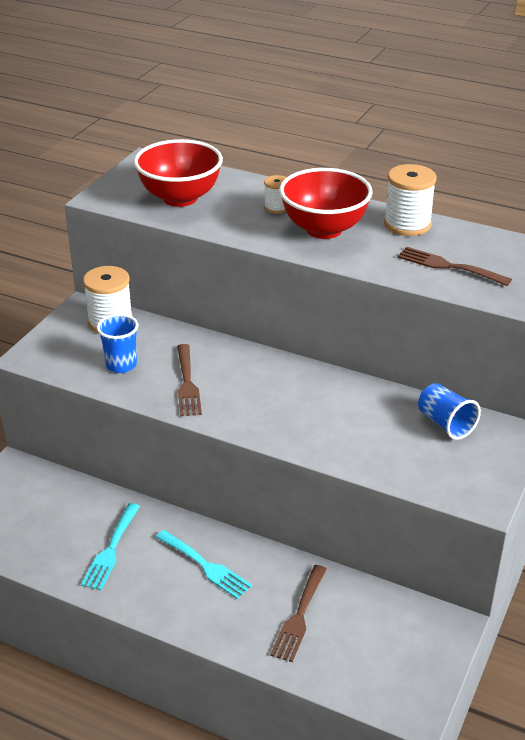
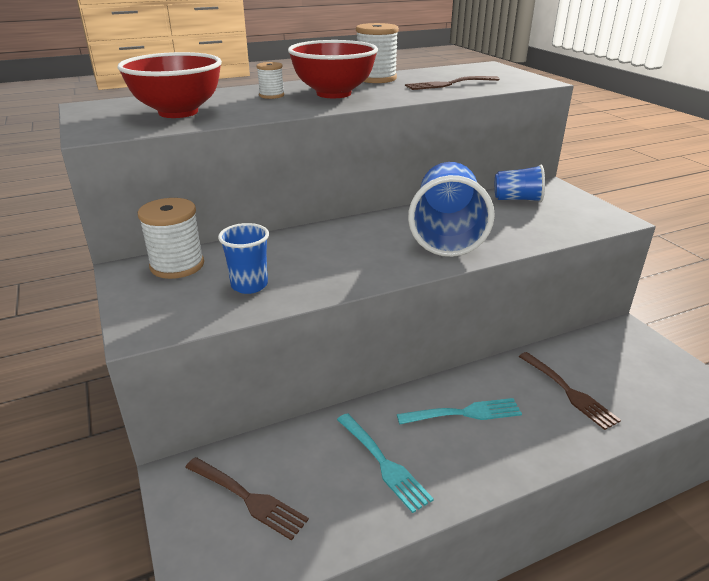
camera: 50 degrees left, 5 degrees down
brown fork [177,344,202,416] -> brown fork moved to [185,457,309,541]
none -> blue cup [408,162,495,257]

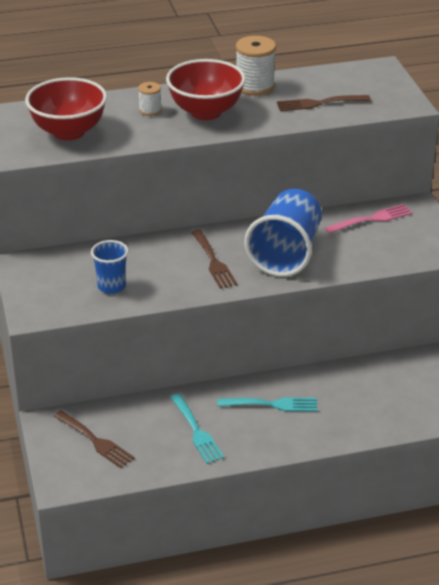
camera: 10 degrees right, 5 degrees up
white spool [138,198,204,279] -> none
blue cup [495,165,545,202] -> pink fork [325,204,413,234]
brown fork [519,352,621,430] -> brown fork moved to [191,230,237,289]

